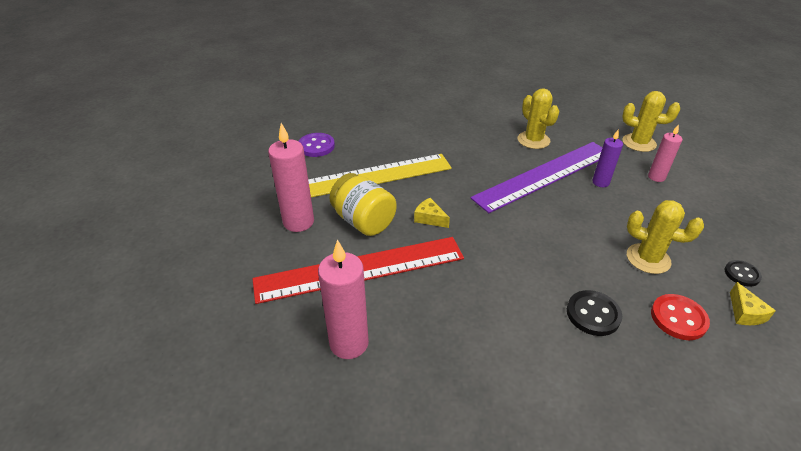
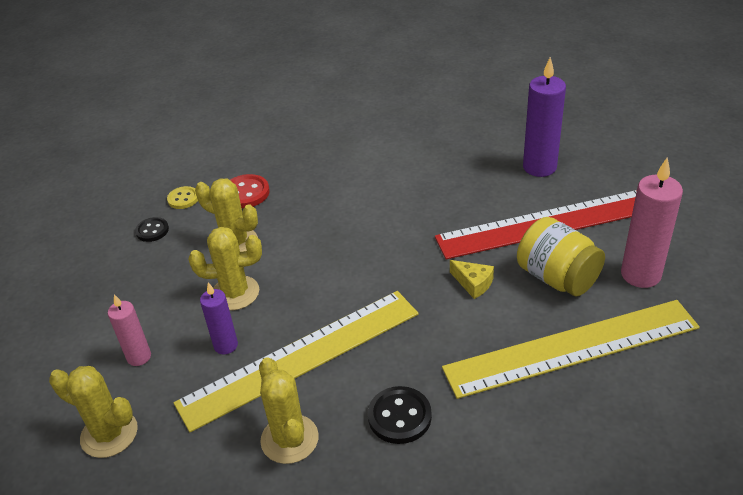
camera: 175 degrees left, 0 degrees up
purple button [299,133,335,157] -> none
pink candle [318,239,369,359] -> purple candle [523,57,566,177]
purple ruler [470,142,603,213] -> yellow ruler [174,291,419,432]
black button [567,290,622,336] -> black button moved to [368,386,432,444]
yellow cheese [730,282,776,325] -> yellow button [167,186,198,209]
none -> yellow cactus [188,227,262,310]

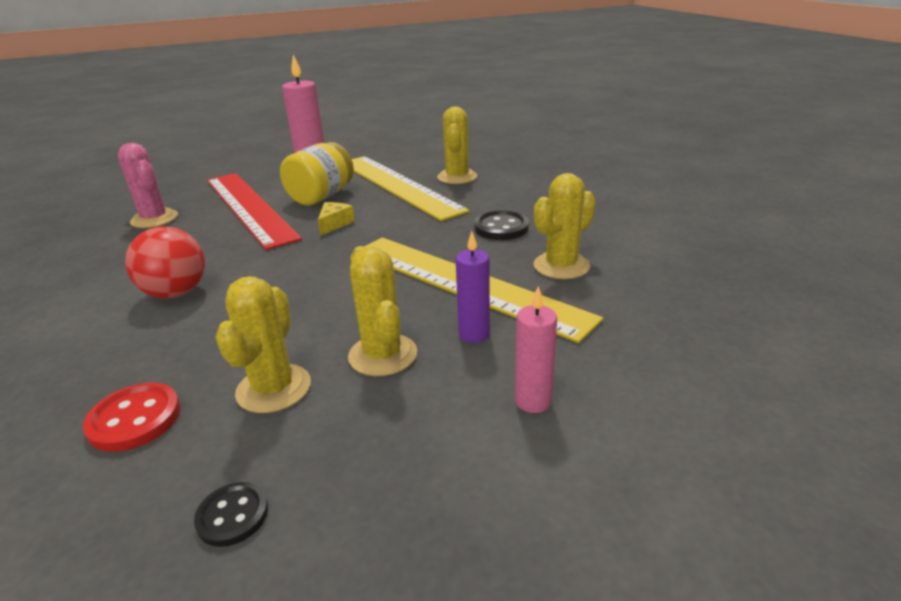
camera: 110 degrees left, 10 degrees down
yellow cactus [49,366,138,458] -> yellow cactus moved to [437,107,477,184]
yellow button [167,186,198,209] -> none
purple candle [523,57,566,177] -> pink cactus [118,143,178,228]
none -> red ball [125,227,205,299]

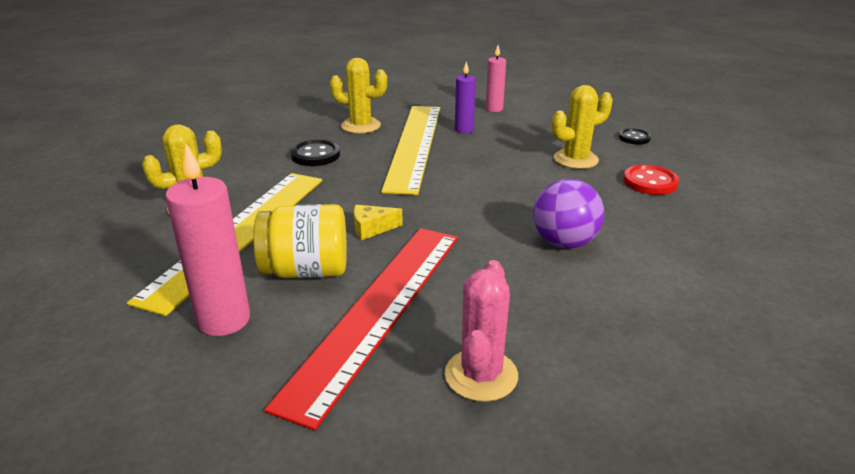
camera: 125 degrees left, 0 degrees up
red ball [125,227,205,299] -> purple ball [533,179,604,249]
yellow cactus [348,246,417,376] -> none

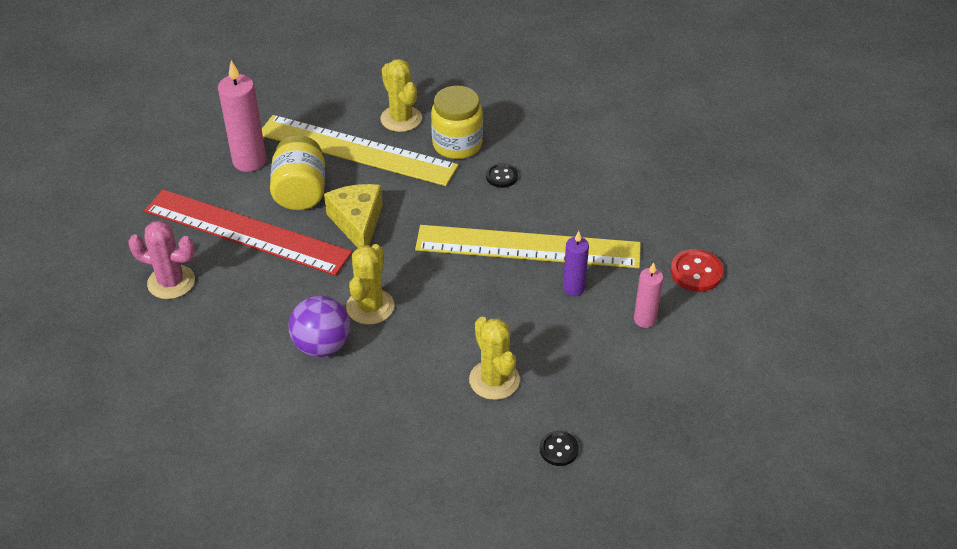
camera: 90 degrees right, 15 degrees up
black button [291,140,340,166] -> black button [486,163,518,188], size x0.66
yellow cactus [330,58,387,134] -> yellow cactus moved to [346,244,394,325]
yellow cheese [354,205,403,240] -> yellow cheese [324,184,383,248], size x1.80
red button [623,165,679,195] -> red button moved to [670,249,724,292]
none -> yellow jar [431,86,483,159]

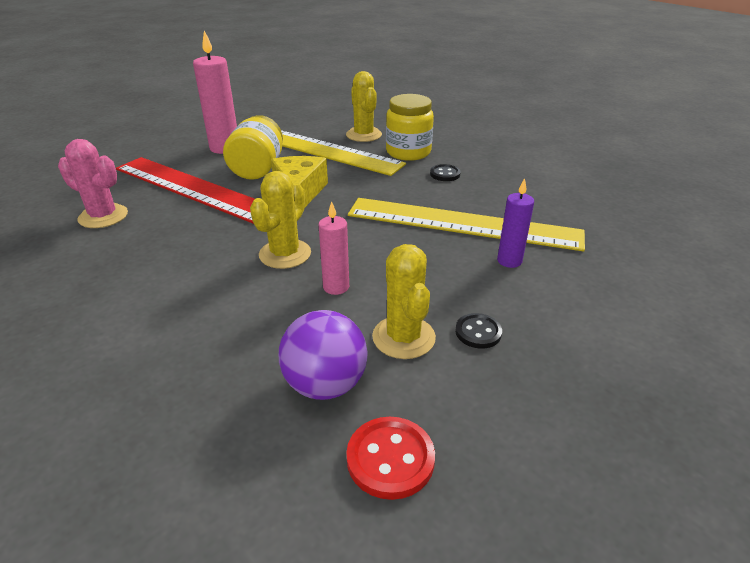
camera: 10 degrees right, 10 degrees down
purple ball [289,296,350,357] -> purple ball moved to [279,310,368,400]
black button [540,431,579,466] -> black button moved to [455,313,502,349]
pink candle [634,263,663,328] -> pink candle moved to [319,201,349,295]
red button [670,249,724,292] -> red button moved to [346,417,435,500]

